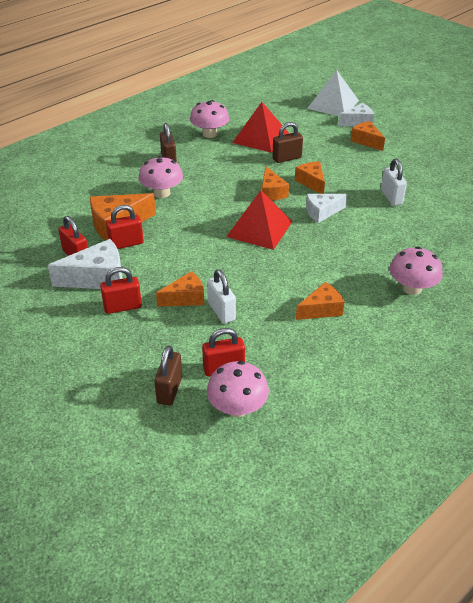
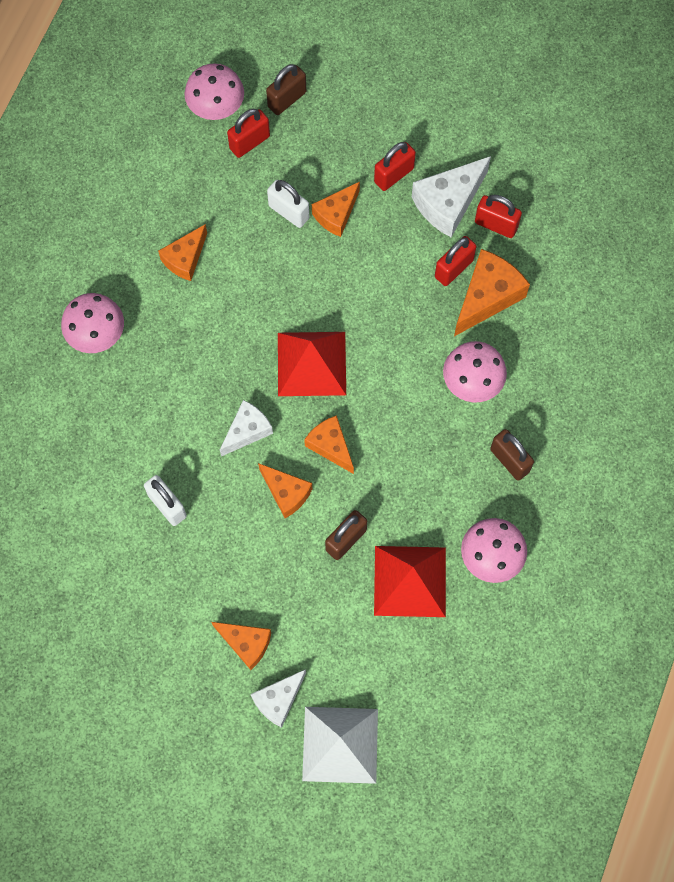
camera: 155 degrees right, 30 degrees up
brown padlock [154,345,182,405] -> brown padlock turned 60 degrees clockwise [266,64,306,115]

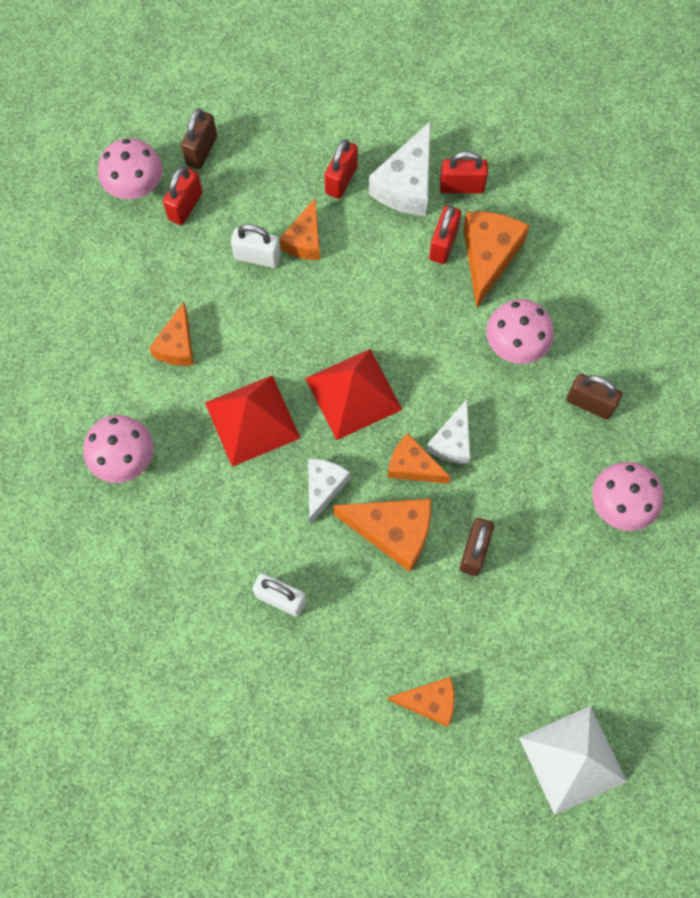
camera: 25 degrees left, 0 degrees up
white cheese [250,669,306,728] -> white cheese moved to [427,399,470,464]
orange cheese [258,463,312,518] -> orange cheese [333,498,431,572], size x1.53
red pyramid [374,546,446,617] -> red pyramid moved to [205,375,300,467]

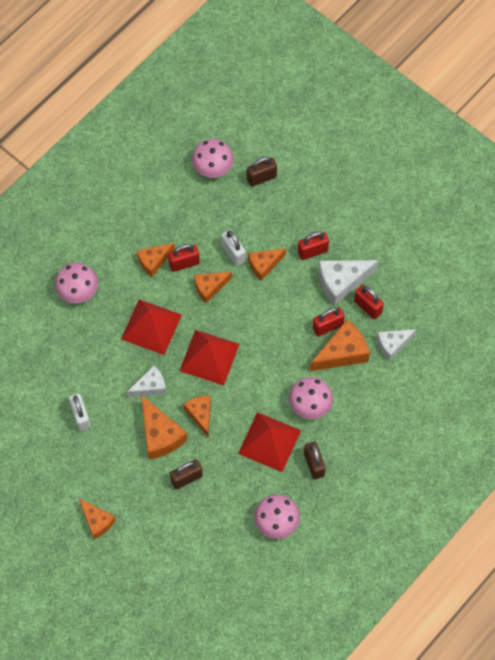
camera: 45 degrees right, 5 degrees down
red padlock [163,166,203,225] -> red padlock moved to [168,244,200,272]
white cheese [427,399,470,464] -> white cheese moved to [377,329,416,361]
white pyramid [519,706,627,815] -> none
none -> orange cheese [194,272,232,303]
none -> red pyramid [238,412,301,472]

